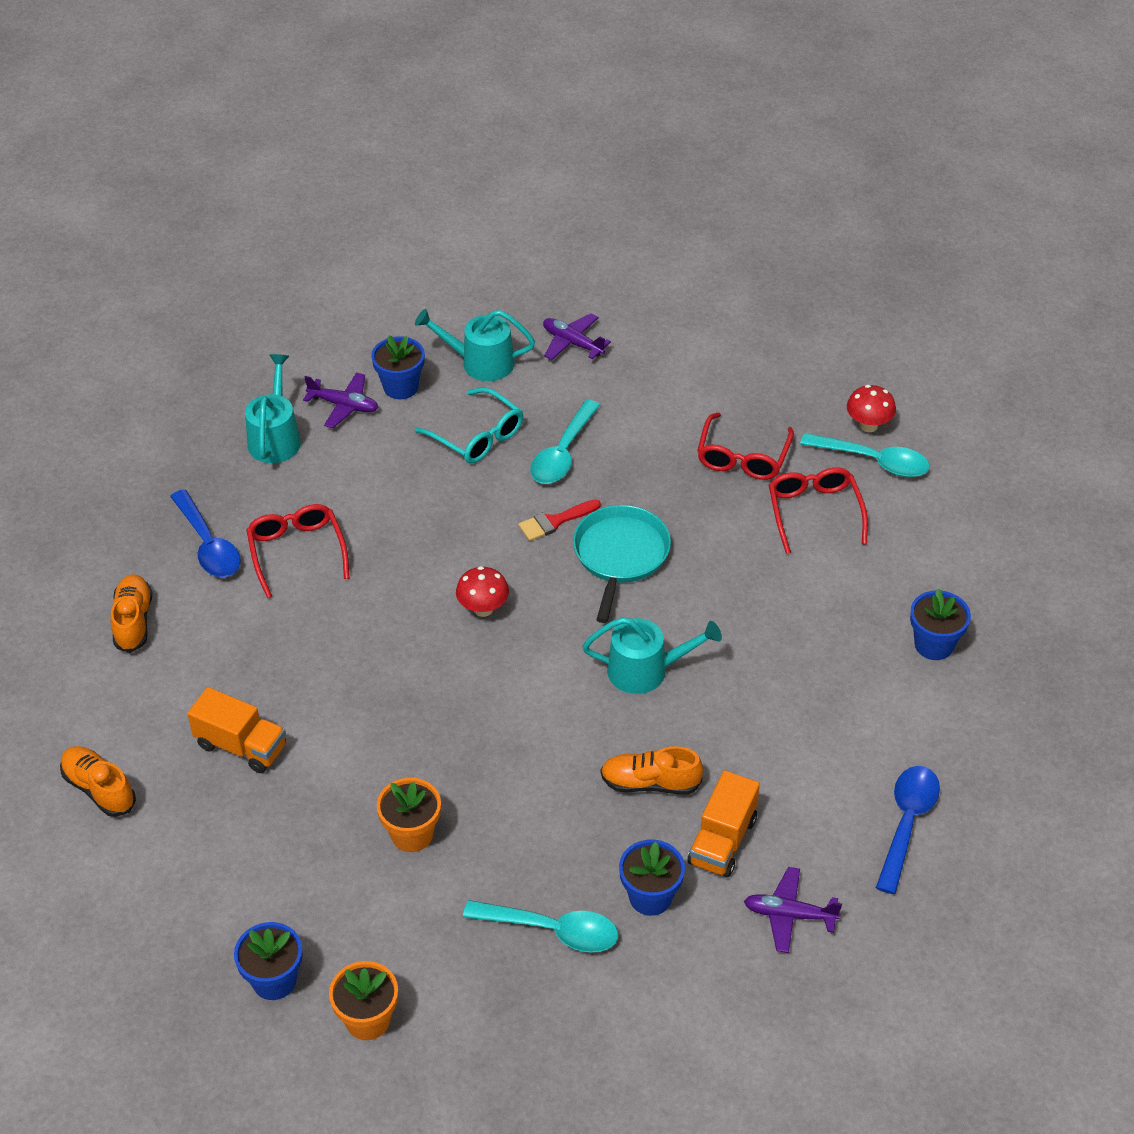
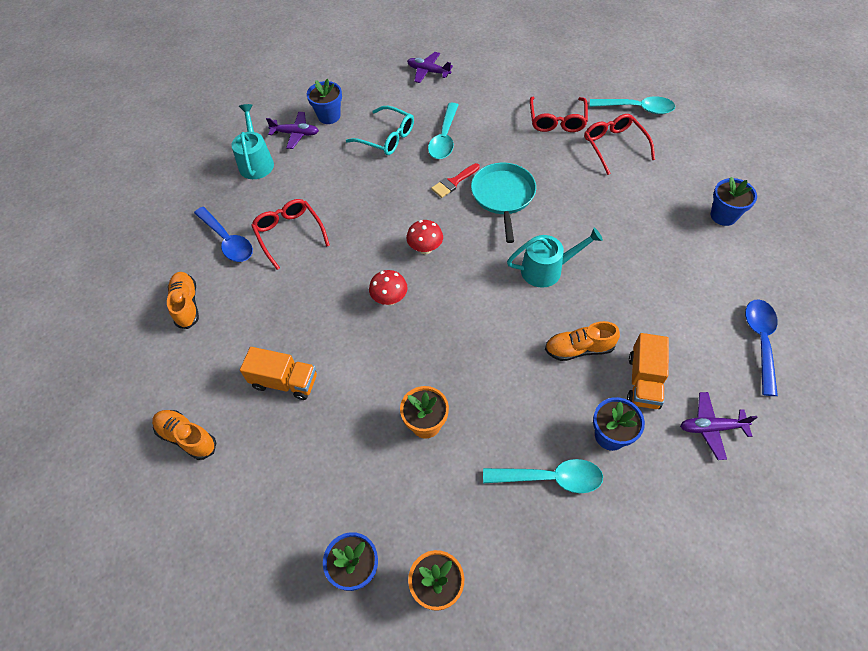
camera: 10 degrees left, 10 degrees up
turquoise watering can [415,309,535,381] -> none
red mushroom [847,385,896,432] -> red mushroom moved to [369,270,407,305]

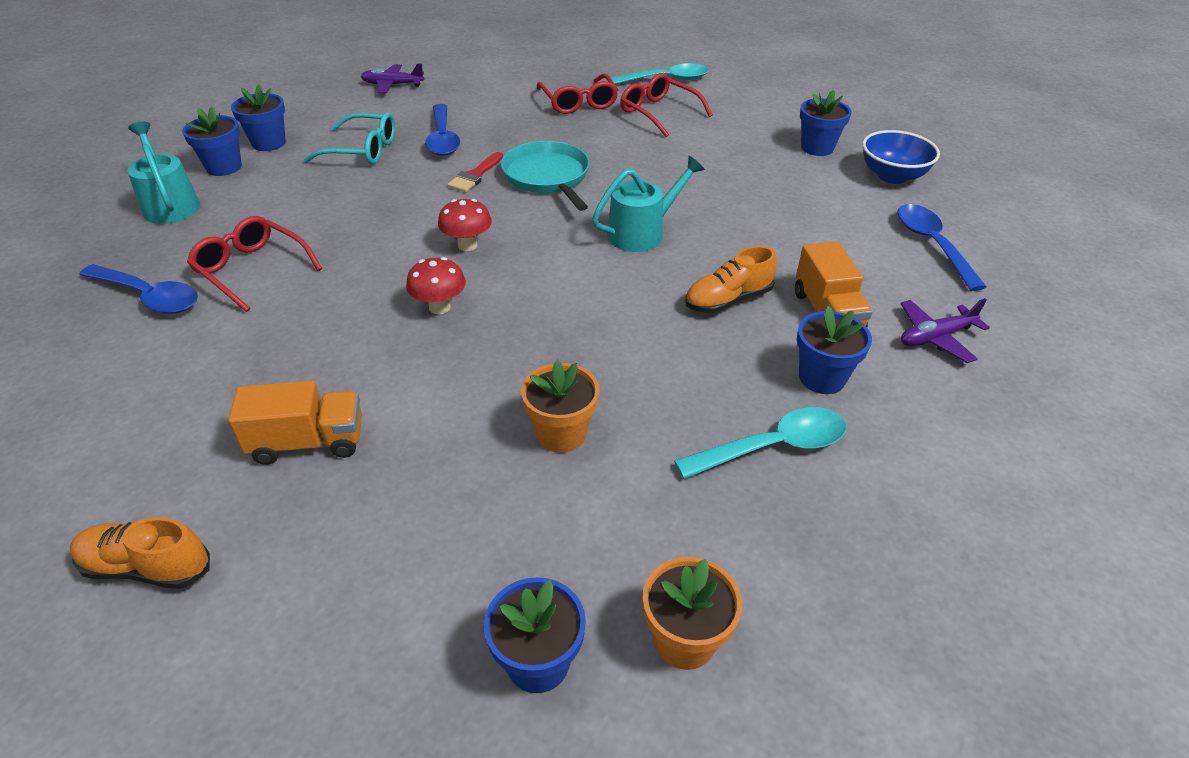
camera: 25 degrees left, 15 degrees down
orange shoe [167,272,199,329] -> none
purple plane [266,112,319,149] -> blue flower pot [182,106,242,176]
turquoise spoon [428,103,458,159] -> blue spoon [425,104,460,156]
none -> blue bowl [862,130,940,184]

